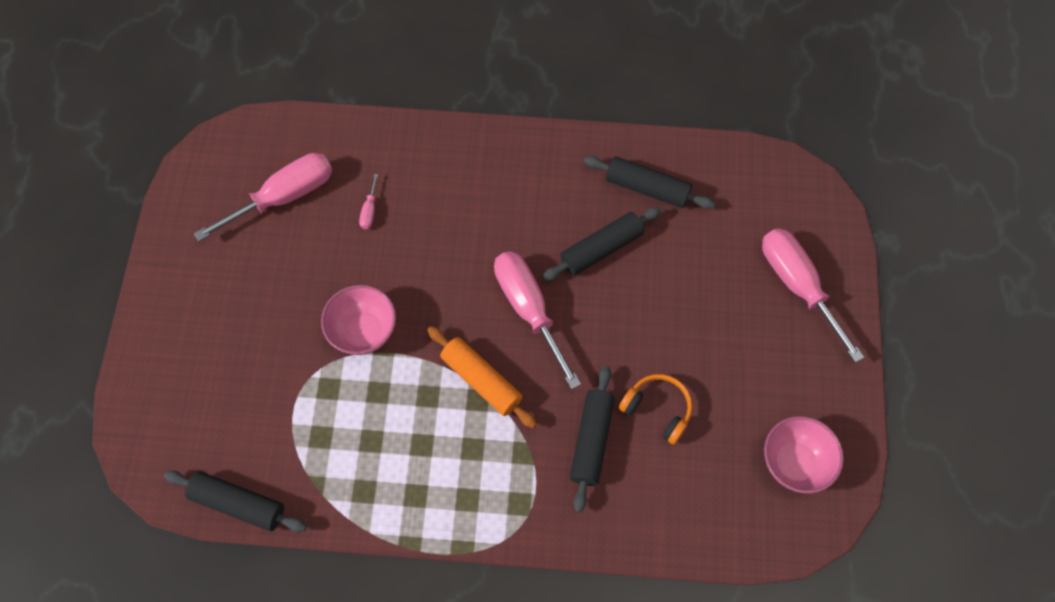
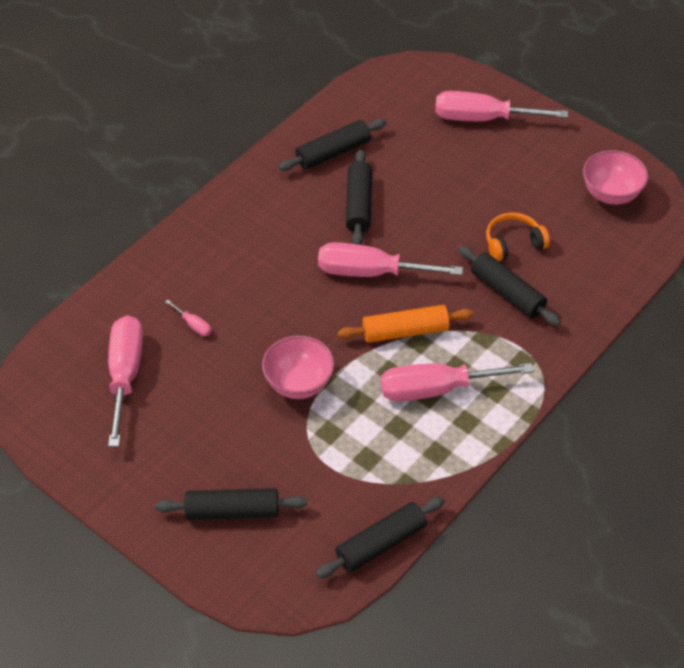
camera: 55 degrees left, 15 degrees down
none -> black rolling pin [155,488,307,520]
none -> pink screwdriver [381,363,534,402]

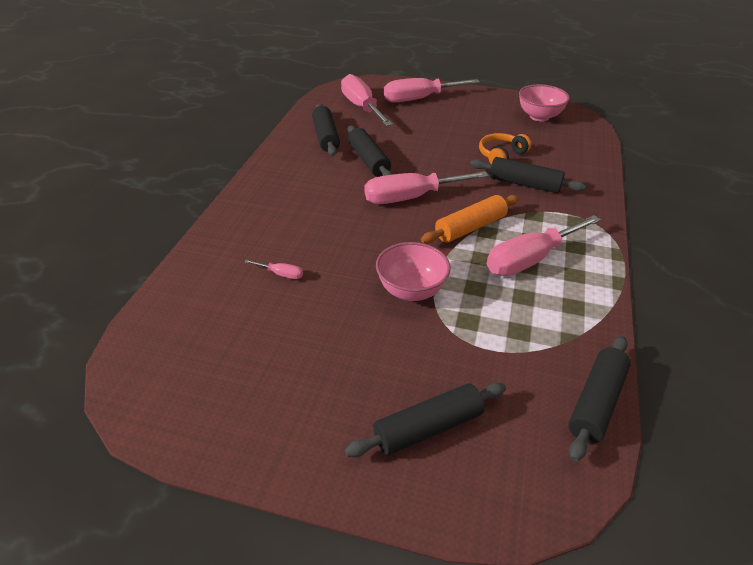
camera: 25 degrees left, 10 degrees down
pink screwdriver [108,315,143,447] -> pink screwdriver moved to [341,74,393,126]
black rolling pin [278,119,386,171] -> black rolling pin turned 45 degrees counterclockwise [312,104,340,156]

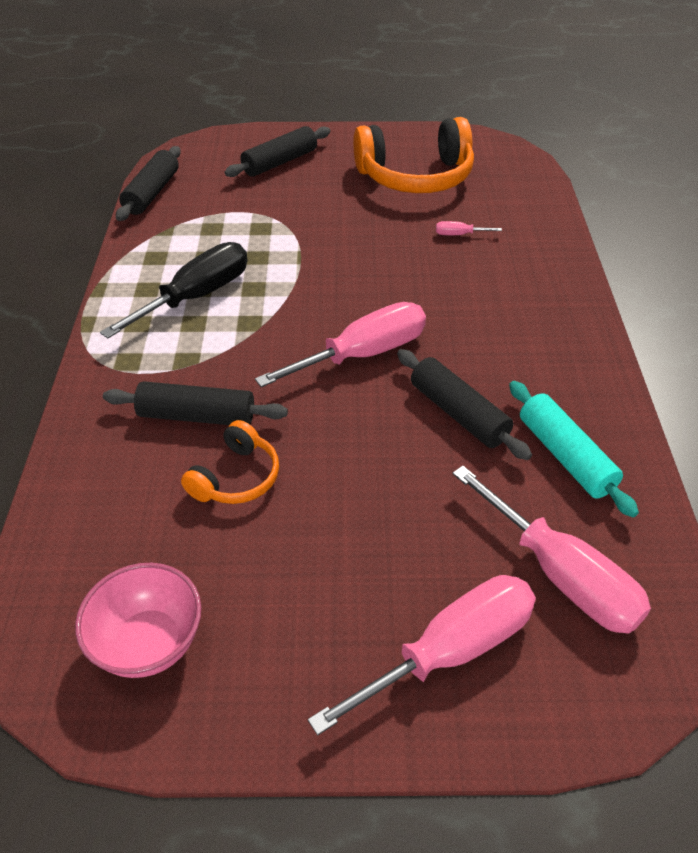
camera: 165 degrees right, 5 degrees up
black rolling pin [312,104,340,156] -> turquoise rolling pin [509,381,639,517]
pink bowl [376,242,451,301] -> none
orange rolling pin [421,195,519,244] -> none
pink screwdriver [487,215,601,276] -> black screwdriver [100,242,248,339]
none -> orange headphones [353,117,474,193]

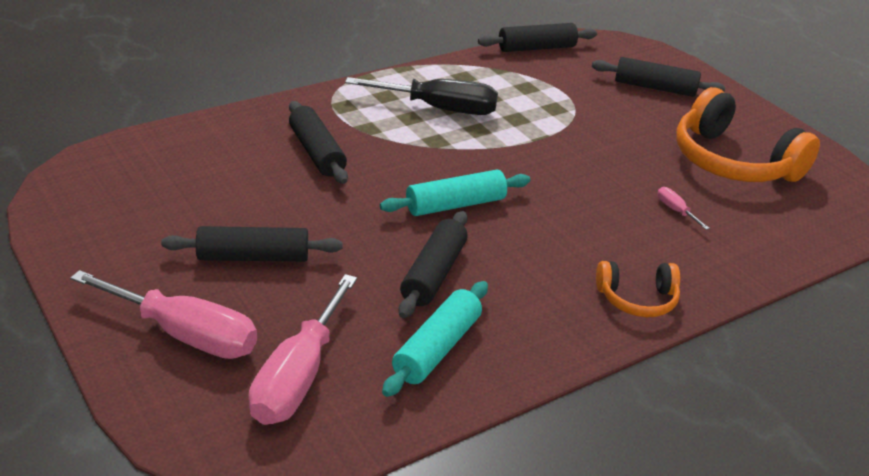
camera: 55 degrees right, 10 degrees down
pink bowl [75,563,201,678] -> none
orange headphones [181,420,279,504] -> orange headphones moved to [596,261,680,317]
pink screwdriver [255,302,426,387] -> turquoise rolling pin [380,170,530,216]
none -> black rolling pin [161,226,343,262]

